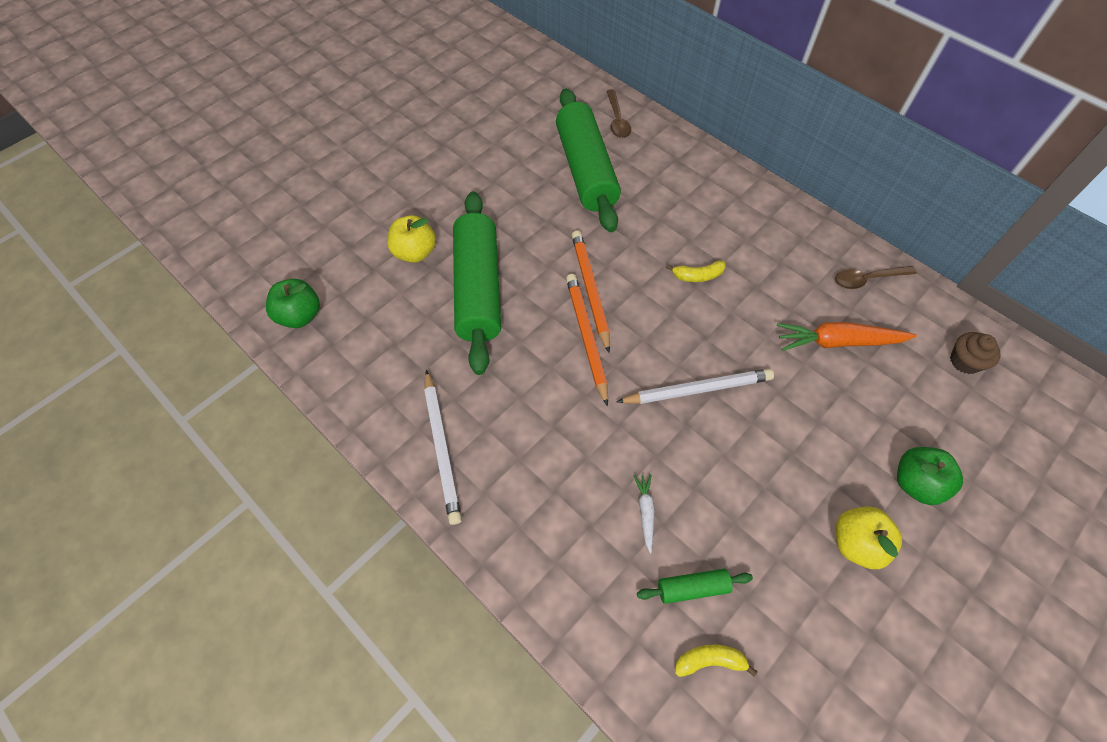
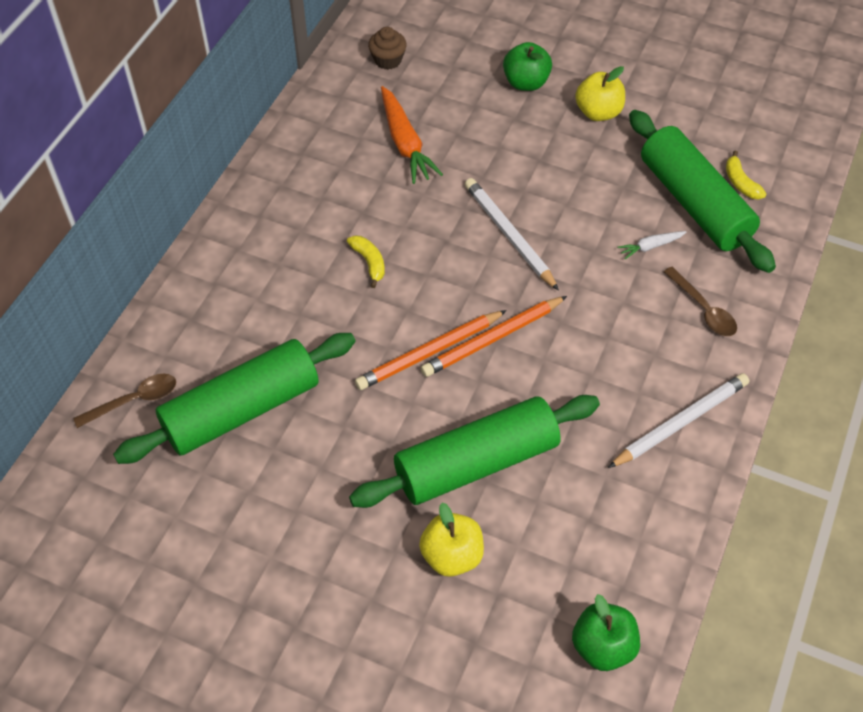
camera: 110 degrees left, 5 degrees down
green rolling pin [637,569,753,604] -> green rolling pin [629,110,776,273], size x2.34
brown spoon [835,266,917,289] -> brown spoon moved to [664,267,737,336]

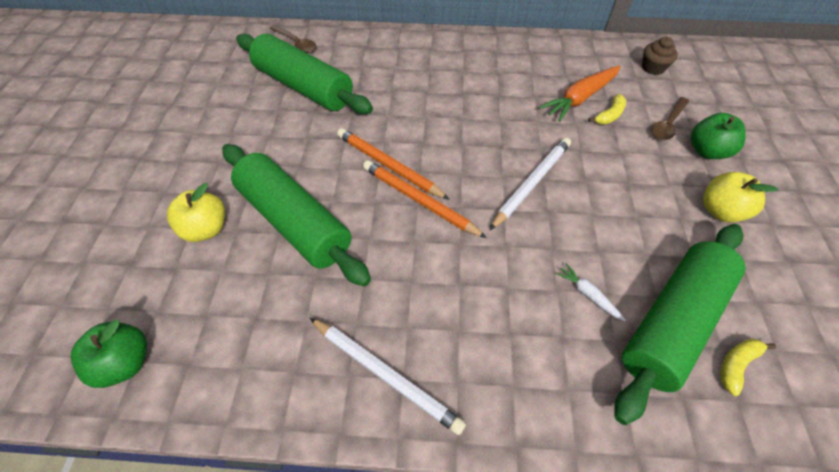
camera: 70 degrees right, 0 degrees up
yellow banana [347,235,385,288] -> yellow banana moved to [588,94,626,125]
brown spoon [664,267,737,336] -> brown spoon moved to [652,97,689,140]

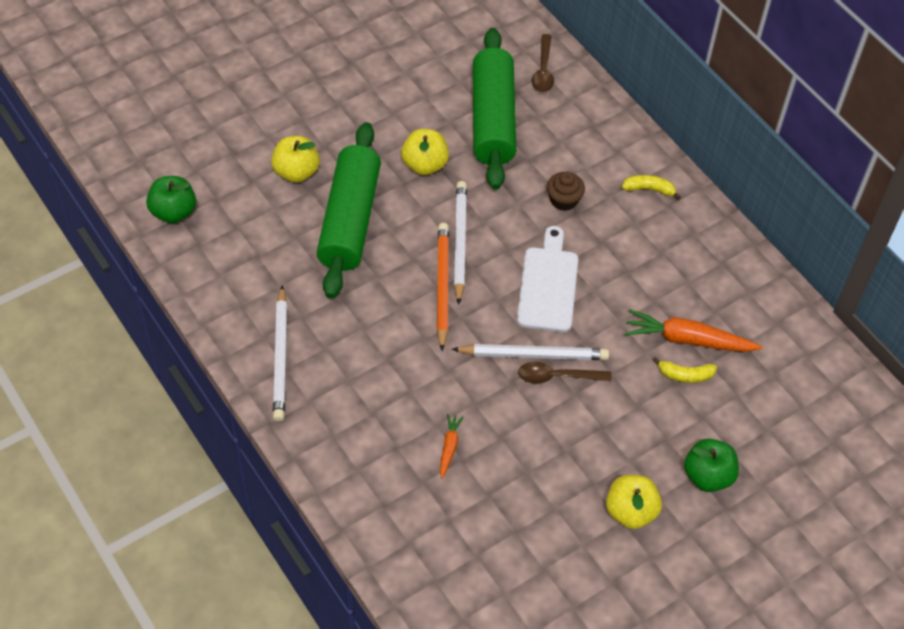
camera: 50 degrees right, 0 degrees up
orange pencil [337,128,450,200] -> white pencil [454,181,467,305]
white carrot [556,263,626,321] -> orange carrot [440,414,464,479]
green rolling pin [614,224,746,425] -> none
brown cupcake [642,37,678,75] -> brown cupcake moved to [547,172,585,211]
brown spoon [652,97,689,140] -> brown spoon moved to [518,362,612,384]
yellow banana [721,338,776,396] -> yellow banana moved to [622,175,681,200]
none -> yellow apple [401,129,449,175]
none -> white cutting board [517,226,579,332]

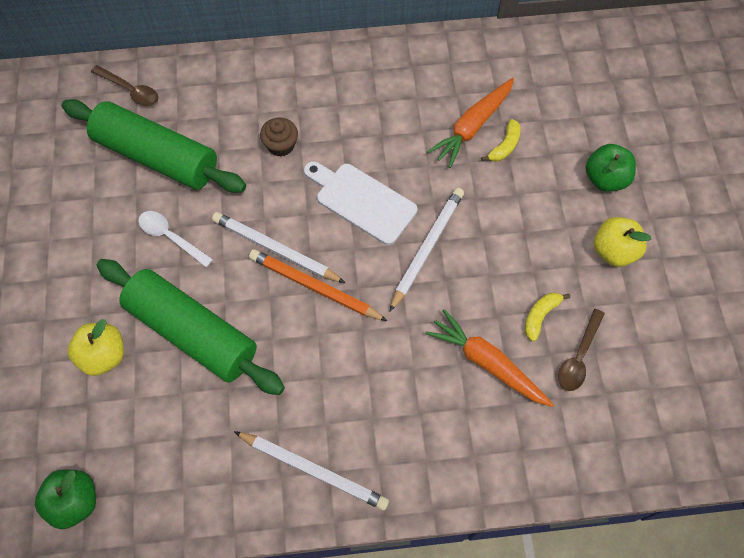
camera: 60 degrees left, 10 degrees up
yellow apple [401,129,449,175] -> white spoon [138,211,213,267]
orange carrot [440,414,464,479] -> orange carrot [425,309,554,407], size x1.96
brown spoon [518,362,612,384] -> brown spoon moved to [558,309,605,391]
yellow banana [622,175,681,200] -> yellow banana moved to [525,292,570,342]

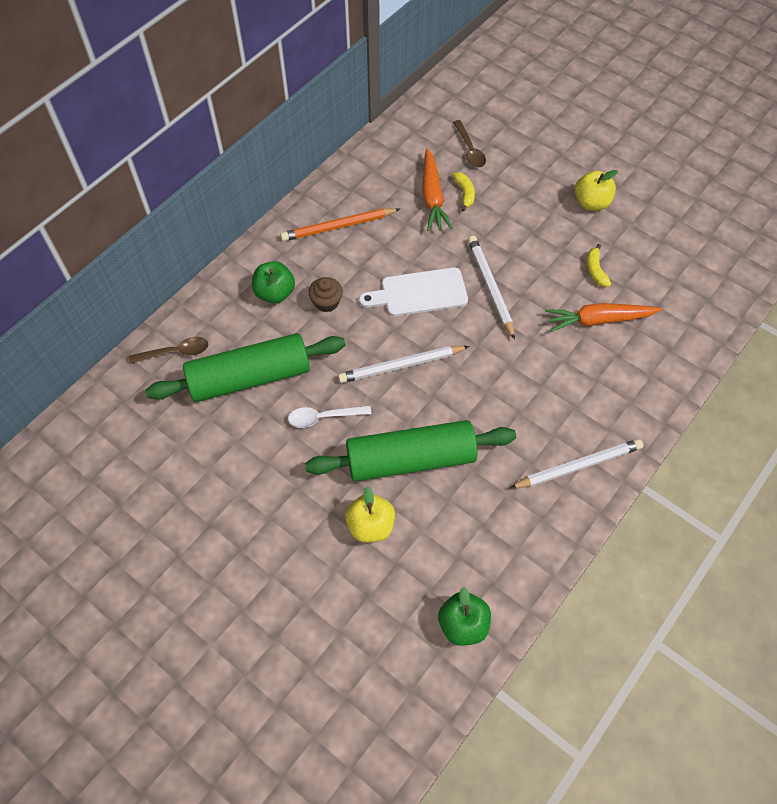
camera: 45 degrees left, 5 degrees down
orange pencil [249,249,388,321] -> orange pencil moved to [280,208,400,241]
brown spoon [558,309,605,391] -> brown spoon moved to [453,120,486,168]
green apple [586,144,636,192] -> green apple moved to [252,261,295,303]

